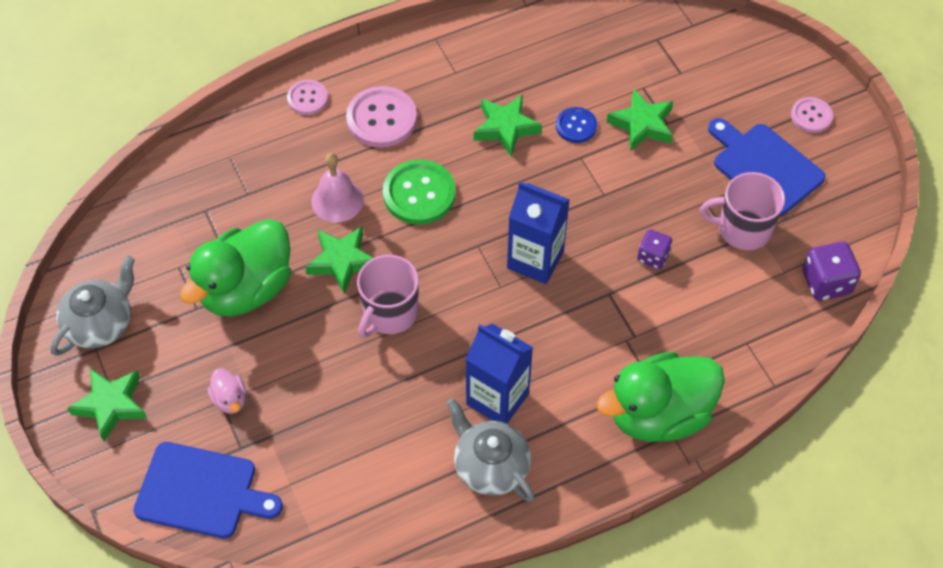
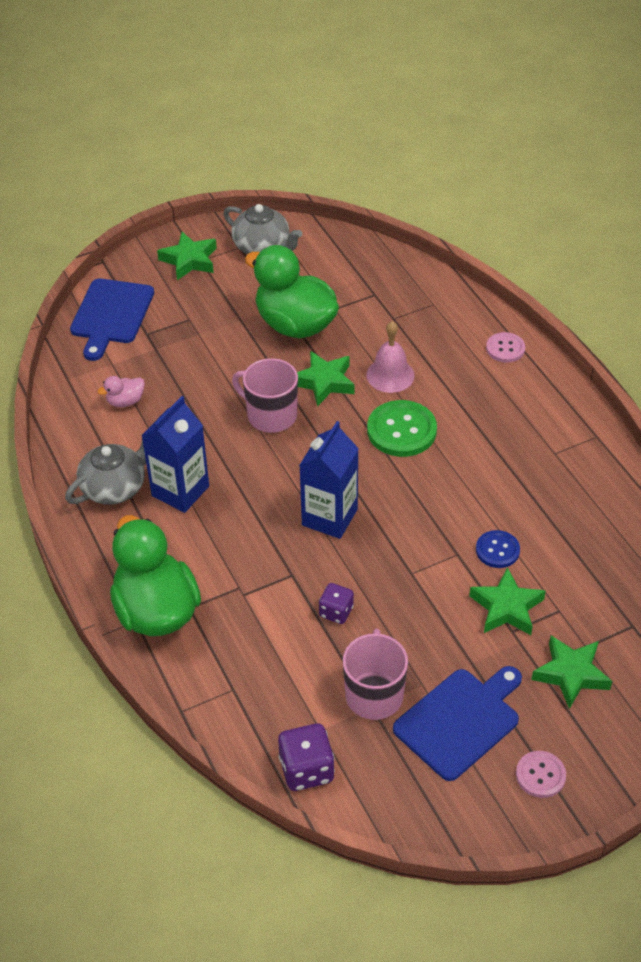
camera: 90 degrees right, 10 degrees down
pink duck [207,368,246,414] -> pink duck moved to [98,376,145,407]
pink button [346,86,417,147] -> none
green star [474,94,542,157] -> green star moved to [531,635,612,709]

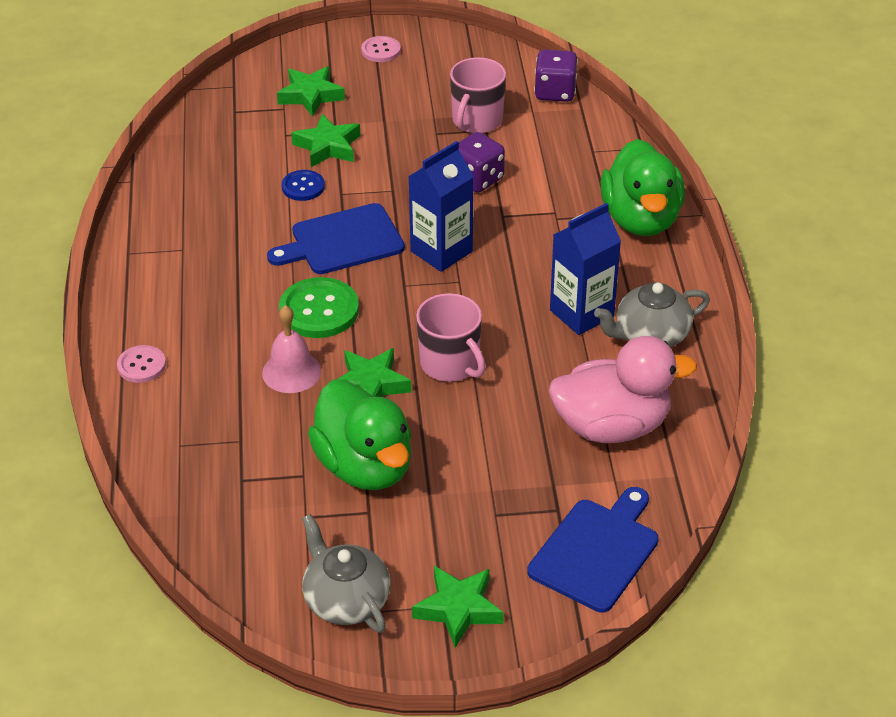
camera: 160 degrees left, 5 degrees down
pink duck [98,376,145,407] -> pink duck [549,336,697,443], size x2.40
purple dice [319,583,354,624] -> purple dice [459,132,505,193], size x1.55
blue cutting board [393,666,522,781] -> blue cutting board moved to [267,203,405,274]

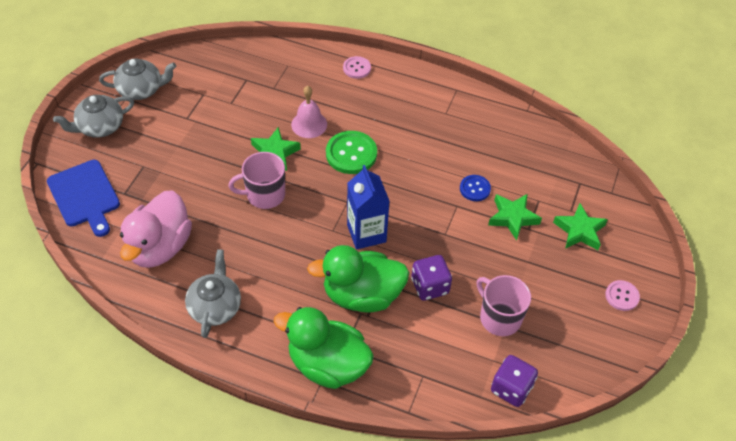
camera: 115 degrees right, 10 degrees up
blue cutting board [267,203,405,274] -> none
green duck [308,380,411,490] -> green duck moved to [307,245,409,313]
green star [412,566,504,648] -> grey teapot [53,95,134,138]
blue carton [550,203,621,335] -> none

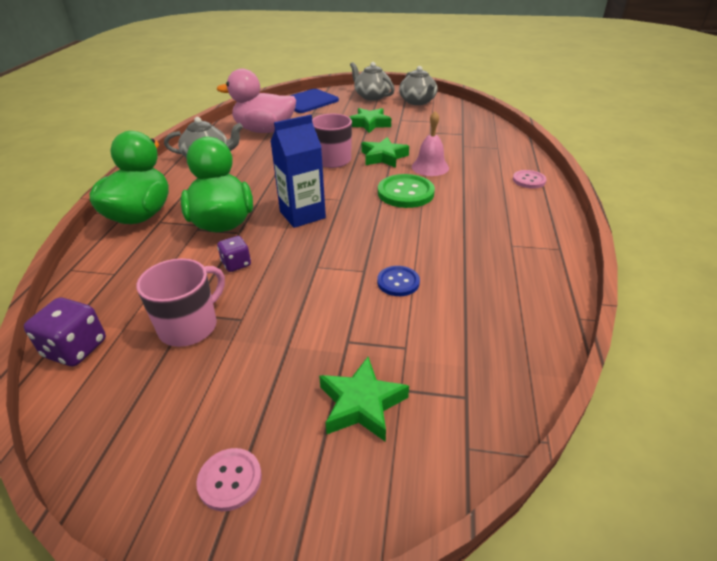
camera: 80 degrees right, 15 degrees down
purple dice [411,255,452,301] -> purple dice [217,236,251,272], size x0.65
green star [488,194,542,241] -> green star moved to [350,108,391,133]

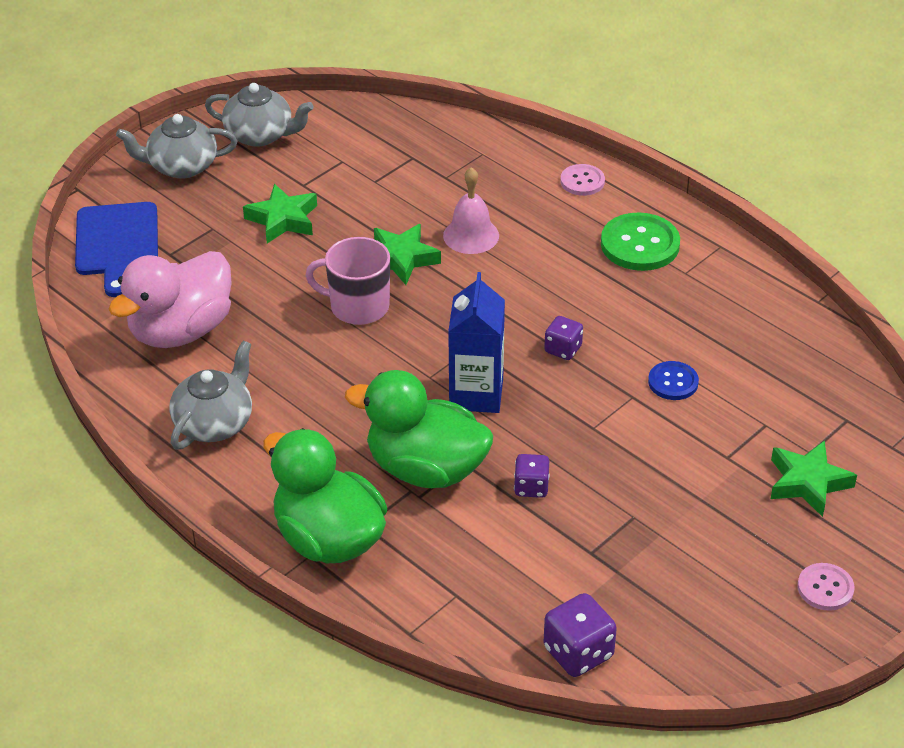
camera: 55 degrees left, 5 degrees up
pink mug [137,258,225,347] -> none
green button [378,174,435,208] -> green button moved to [601,212,680,271]
none -> purple dice [544,316,583,360]

